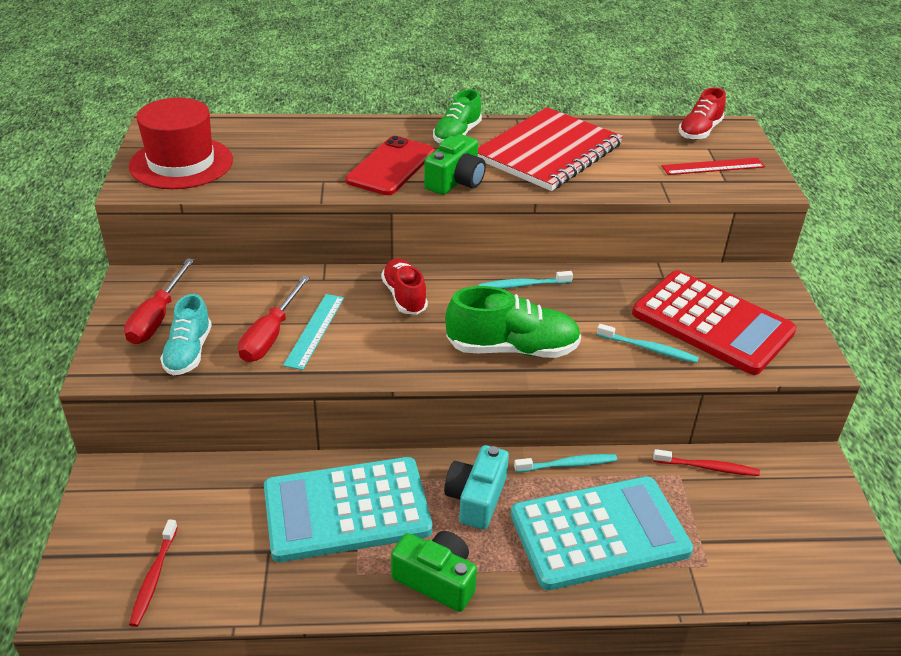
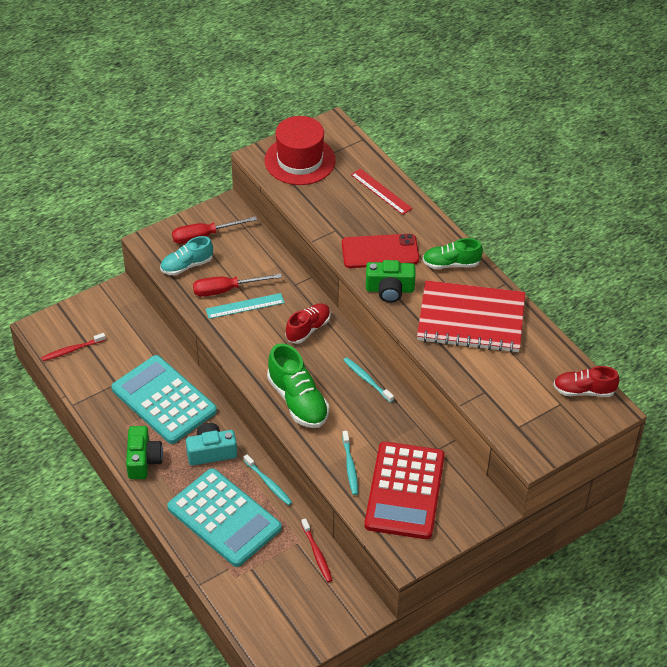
camera: 60 degrees right, 10 degrees up
red ruler [662,158,765,175] -> red ruler moved to [351,168,413,215]

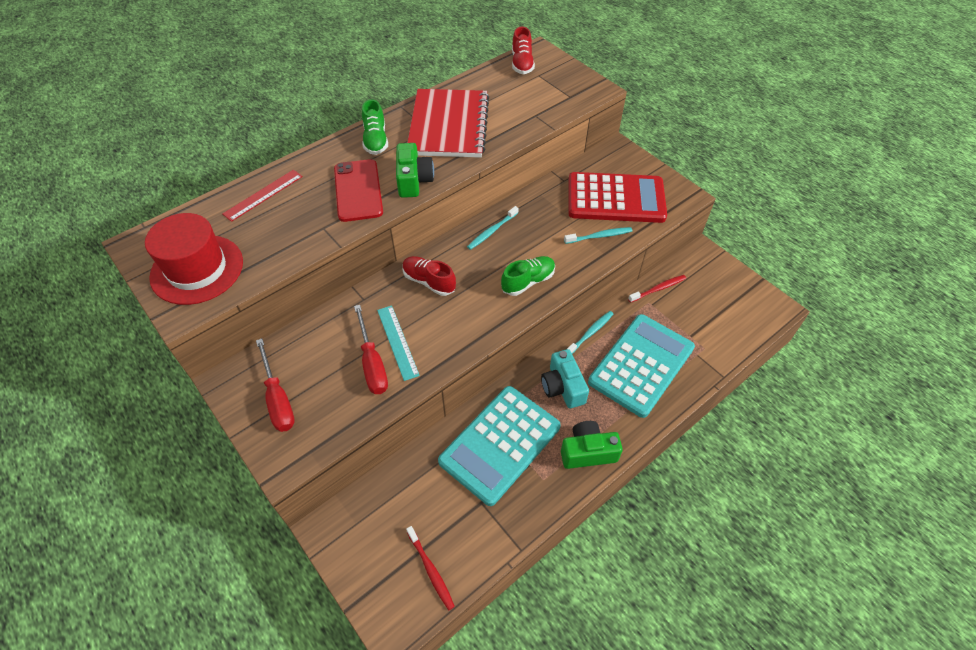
camera: 95 degrees left, 5 degrees up
turquoise shoe [160,236,213,275] -> none
green shoe [267,343,329,428] -> green shoe [501,256,555,296], size x0.66

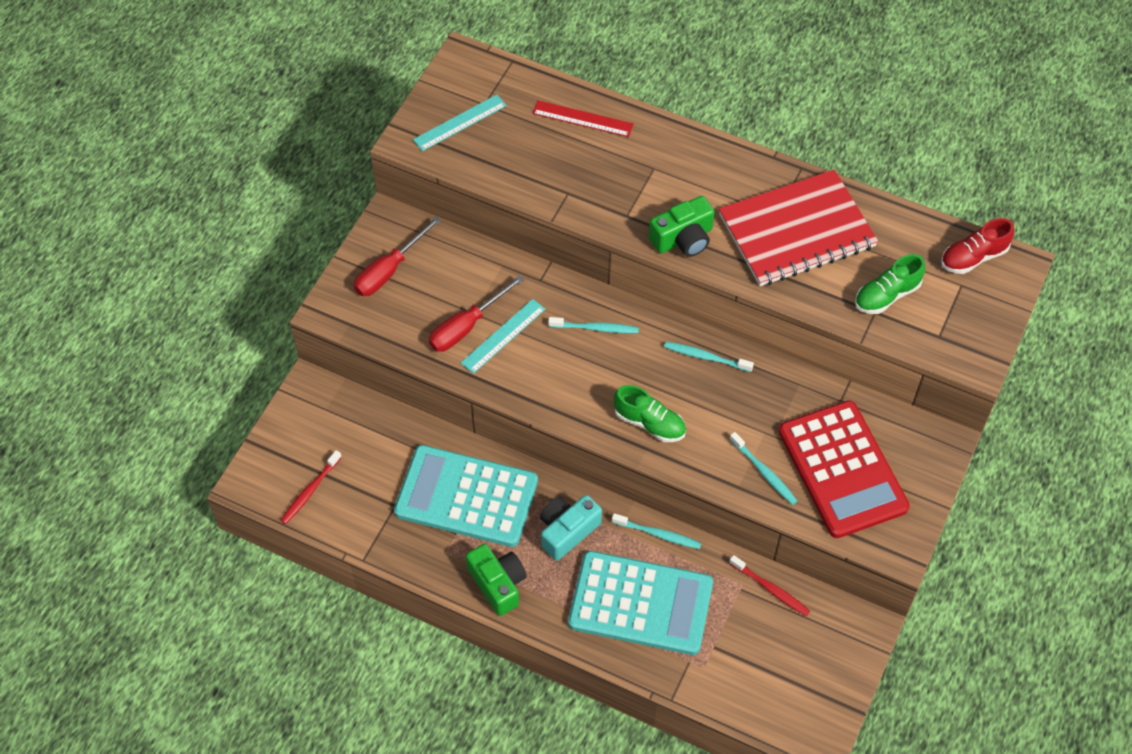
camera: 65 degrees right, 5 degrees up
red hat [145,213,243,305] -> turquoise ruler [413,95,507,151]
red phone [334,159,383,222] -> none
green shoe [362,99,388,155] -> green shoe moved to [855,254,925,314]
red shoe [403,256,456,296] -> turquoise toothbrush [548,317,639,333]

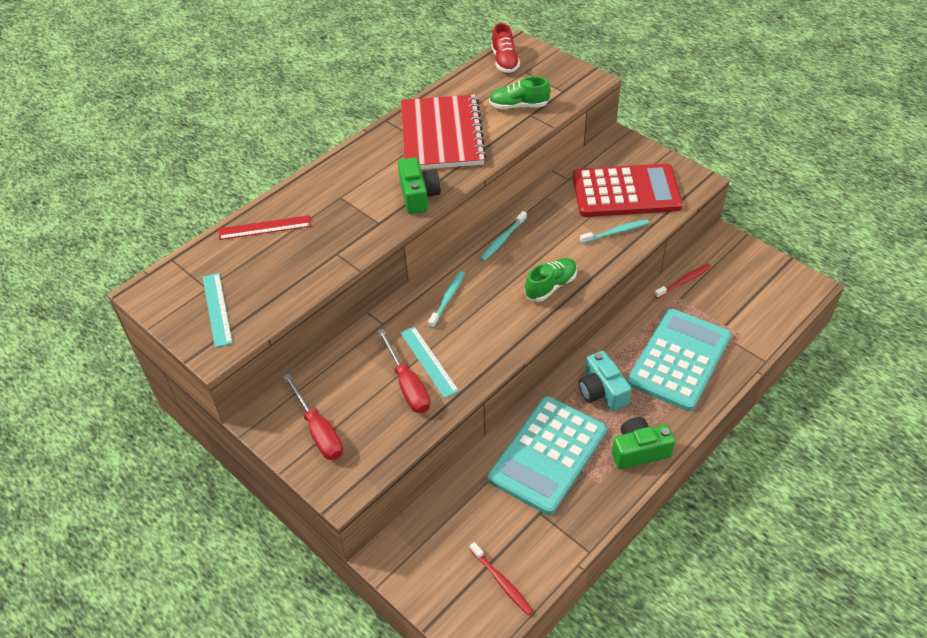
camera: 70 degrees left, 10 degrees down
red ruler [532,100,634,137] -> red ruler turned 45 degrees clockwise [219,215,311,240]
turquoise toothbrush [612,513,702,549] -> none
green shoe [855,254,925,314] -> green shoe turned 105 degrees clockwise [489,76,550,109]

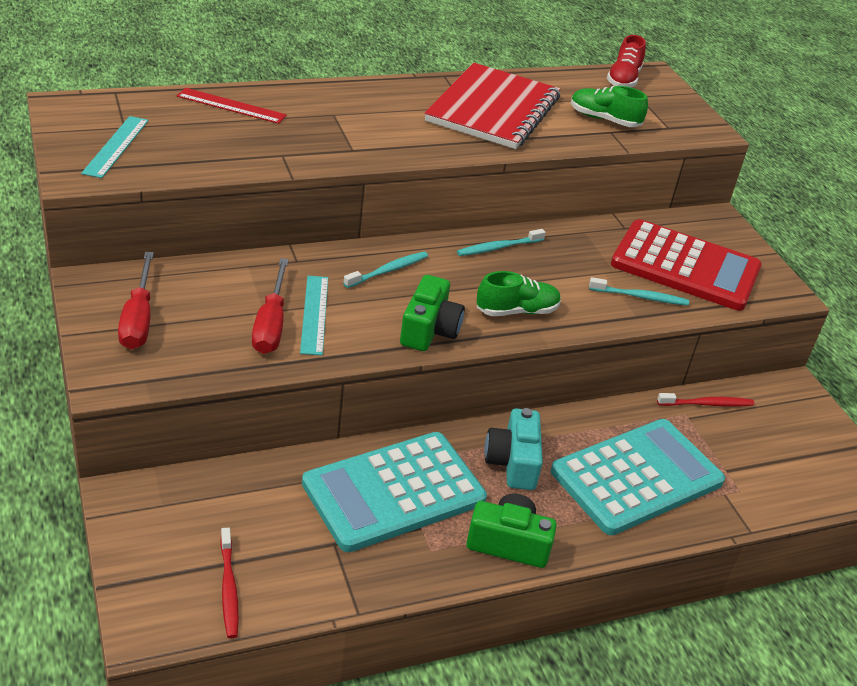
camera: 20 degrees right, 10 degrees down
green camera [398,157,441,214] -> green camera moved to [400,275,465,351]

